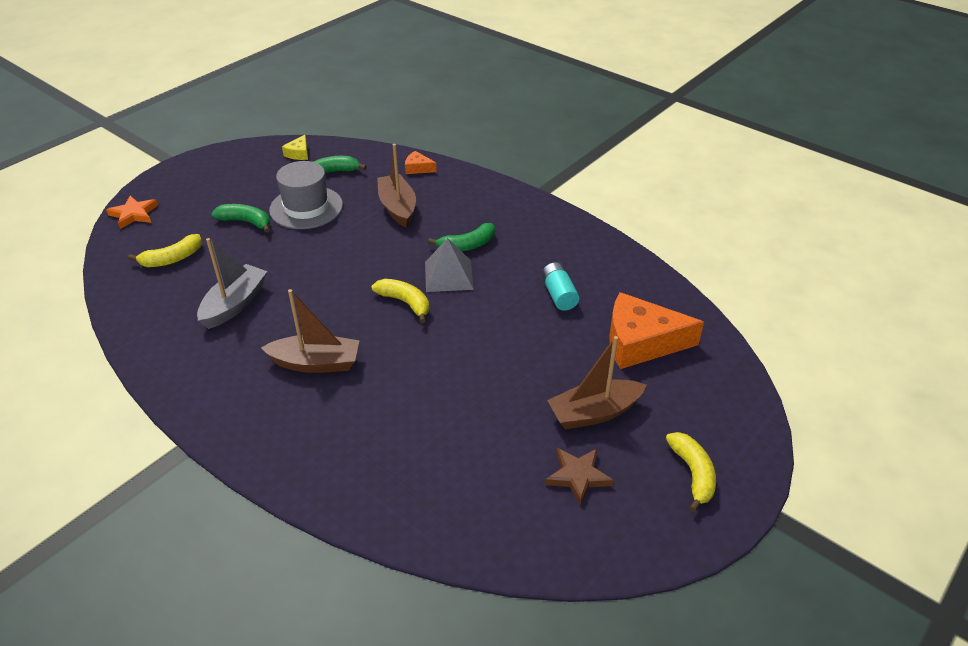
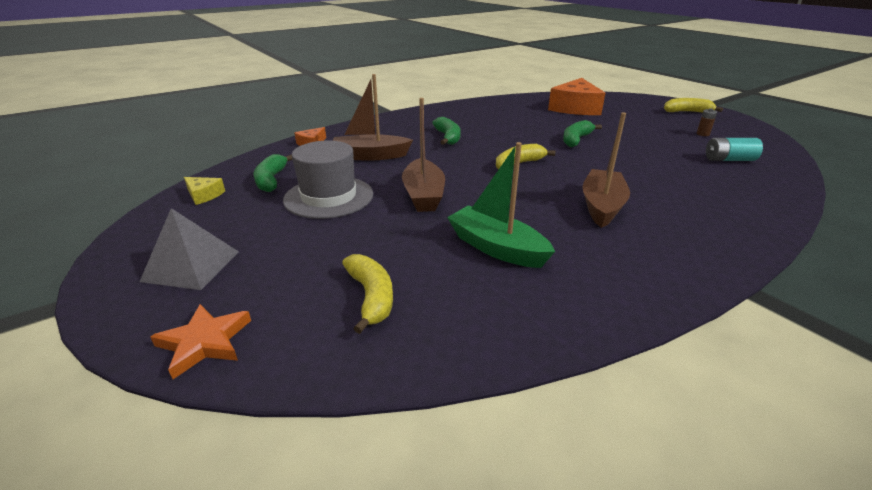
camera: 75 degrees left, 10 degrees down
grey boat [197,238,267,329] -> green boat [447,142,555,268]
green banana [211,204,270,233] -> green banana moved to [563,120,602,147]
grey pyramid [425,238,474,292] -> grey pyramid moved to [140,208,239,290]
turquoise battery [541,262,579,311] -> turquoise battery moved to [706,138,763,161]
brown star [545,448,614,506] -> brown battery [696,108,717,136]
brown boat [547,336,646,429] -> brown boat moved to [402,98,445,212]

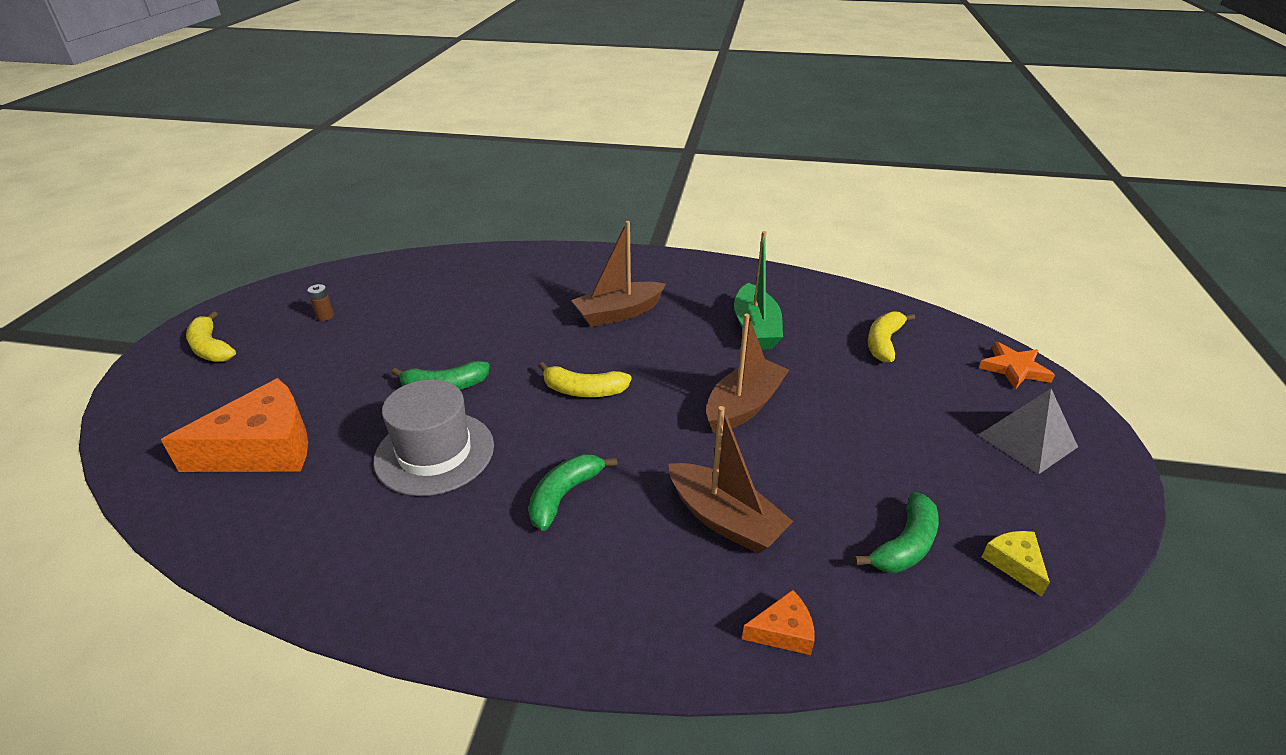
camera: 135 degrees left, 5 degrees up
grey hat [283,141,373,219] -> grey hat moved to [373,379,494,496]
turquoise battery [706,138,763,161] -> none

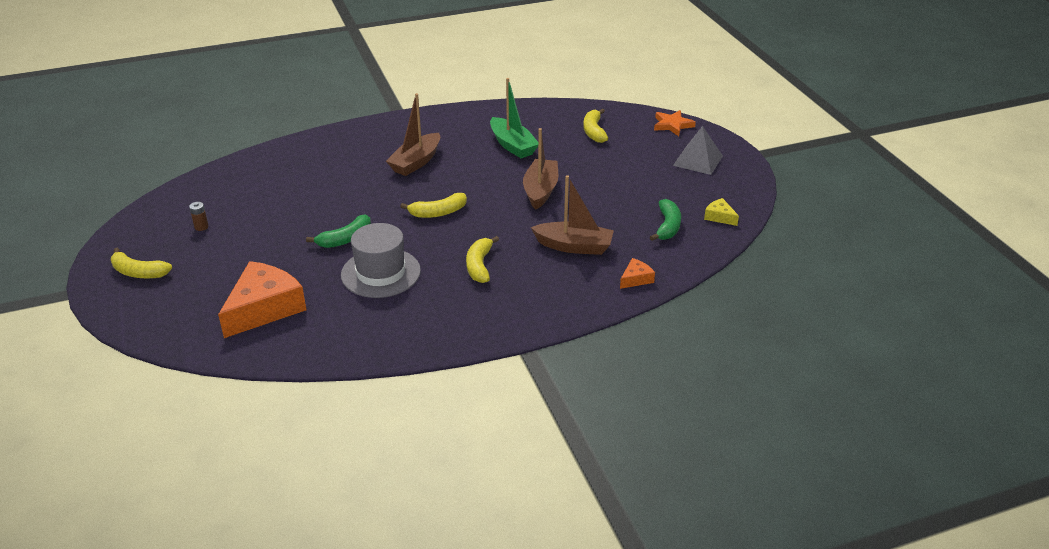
camera: 30 degrees left, 0 degrees up
green banana [528,454,617,531] -> yellow banana [466,236,499,283]

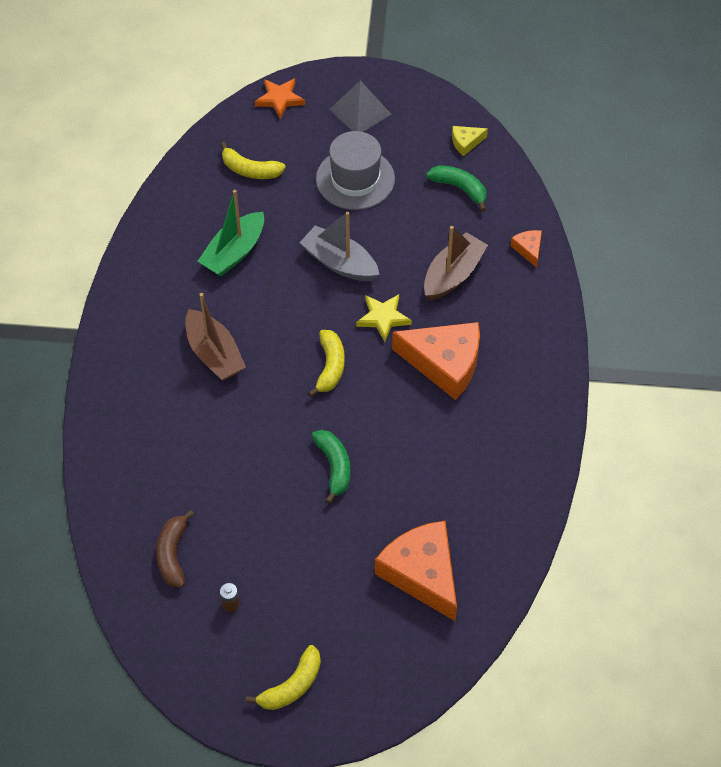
camera: 65 degrees left, 20 degrees up
grey hat [341,223,421,298] -> grey hat moved to [316,131,395,210]
yellow banana [466,236,499,283] -> orange cheese [392,322,480,400]
green boat [490,78,538,158] -> green boat turned 135 degrees clockwise [198,190,264,276]
brown boat [523,128,558,210] -> grey boat [300,212,380,282]
none -> brown banana [156,510,194,588]
none -> yellow star [356,294,412,342]

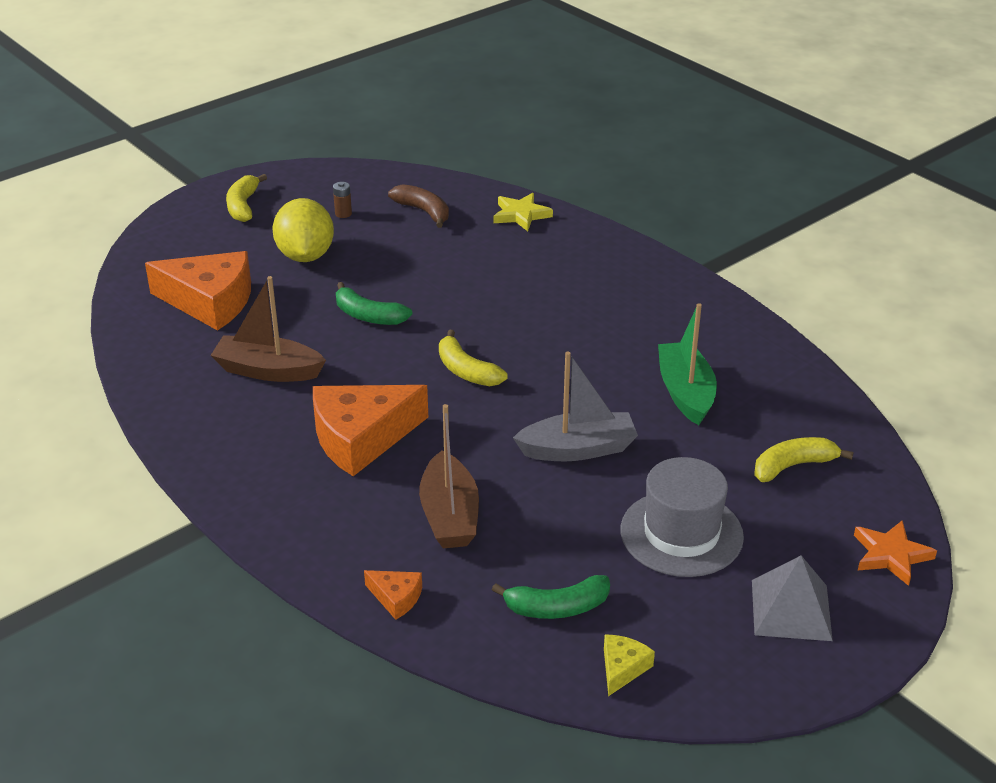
camera: 135 degrees right, 20 degrees down
brown boat [185,293,246,381] -> brown boat moved to [210,276,326,382]
yellow star [356,294,412,342] -> yellow star moved to [494,193,553,231]
none -> yellow lemon [272,198,334,262]

